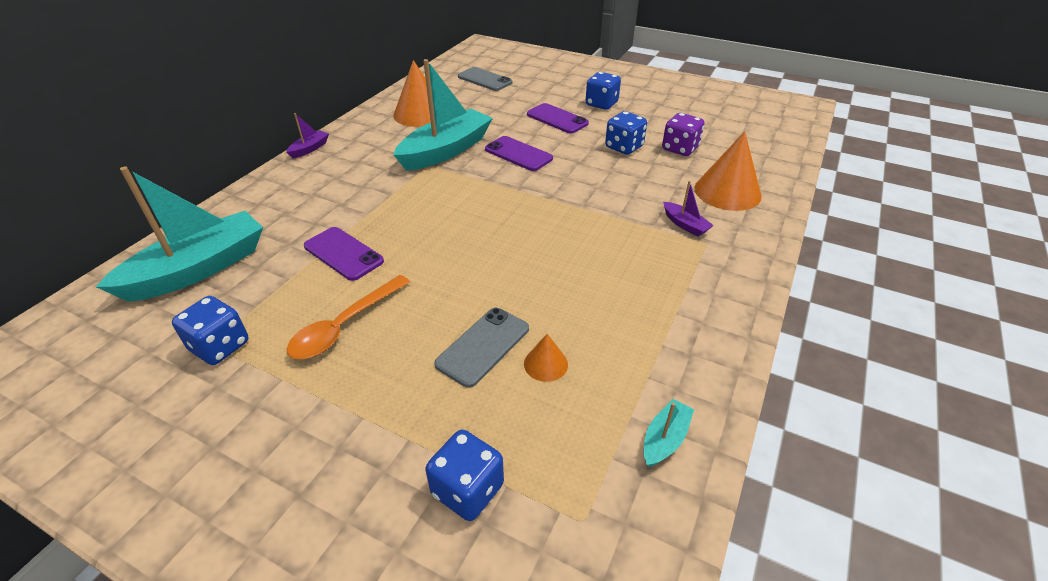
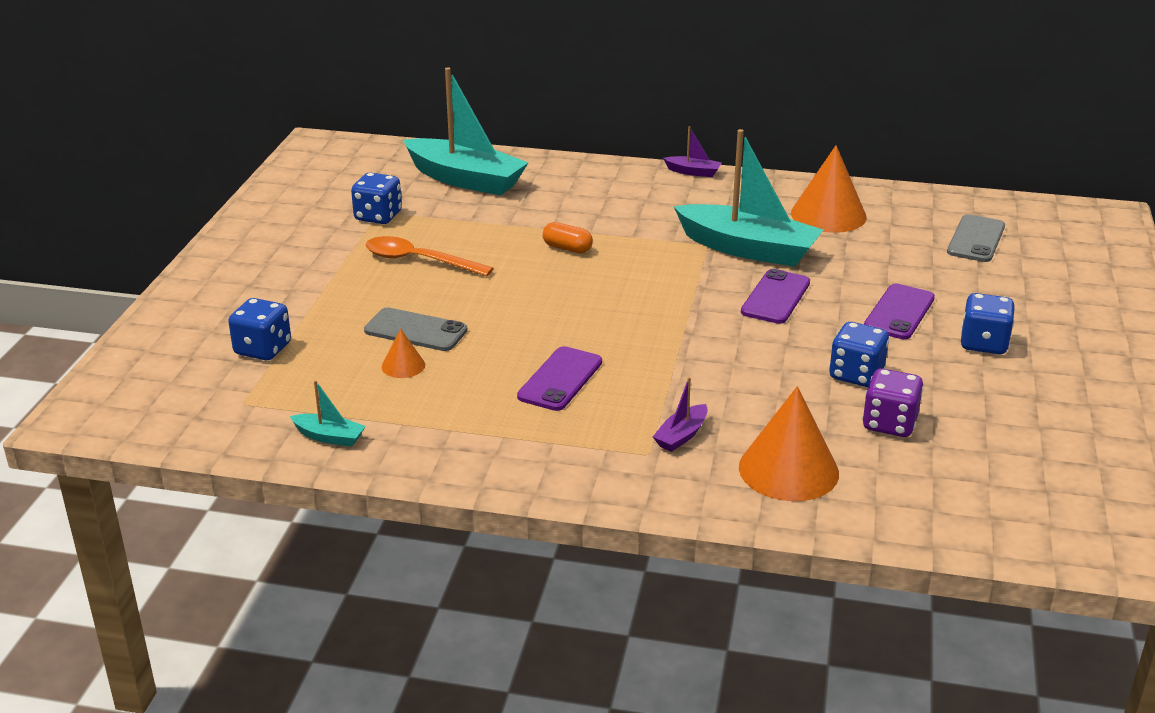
camera: 75 degrees right, 10 degrees down
purple phone [304,227,384,281] -> purple phone moved to [517,346,602,411]
none -> orange capsule [543,222,593,253]

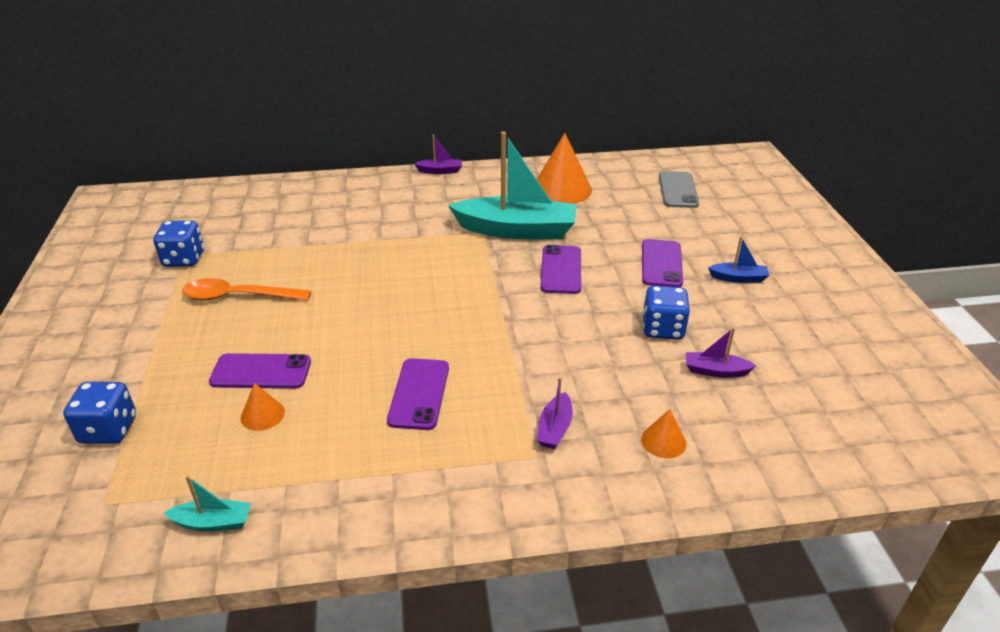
camera: 20 degrees left, 5 degrees up
grey phone [364,307,467,351] -> purple phone [209,353,311,389]
turquoise boat [403,67,529,196] -> none
orange capsule [543,222,593,253] -> none
orange cone [739,386,839,501] -> orange cone [641,409,686,458], size x0.49
purple dice [862,368,924,437] -> purple boat [686,327,757,378]
blue dice [961,293,1015,354] -> blue boat [708,236,770,283]

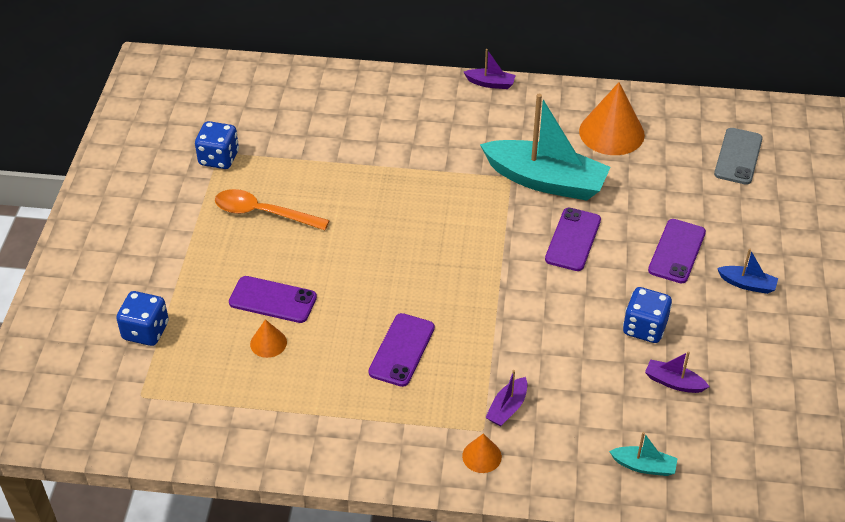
camera: 15 degrees right, 10 degrees up
turquoise boat [164,476,251,532] -> turquoise boat moved to [609,432,678,476]
orange cone [641,409,686,458] -> orange cone moved to [462,433,502,473]

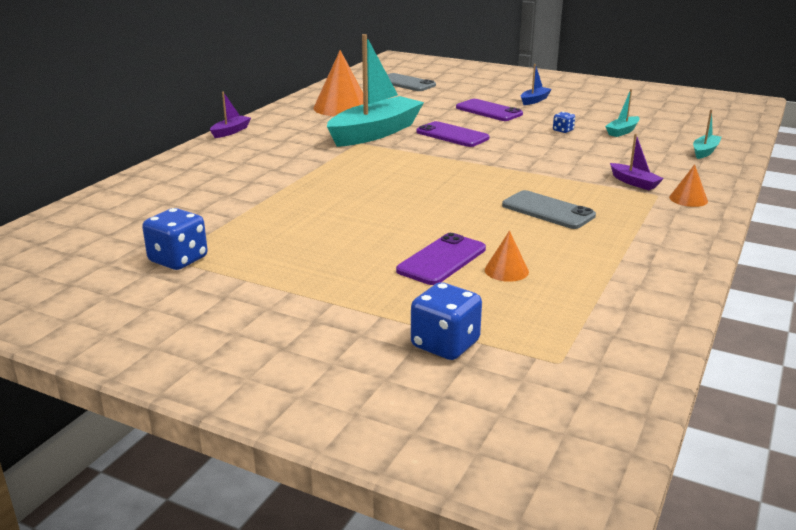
camera: 70 degrees left, 20 degrees down
orange spoon [215,189,330,230] -> none
purple phone [368,313,435,387] -> grey phone [502,190,596,229]
blue dice [623,287,672,343] -> blue dice [553,112,575,133], size x0.52
purple boat [645,351,709,393] -> turquoise boat [605,89,640,137]

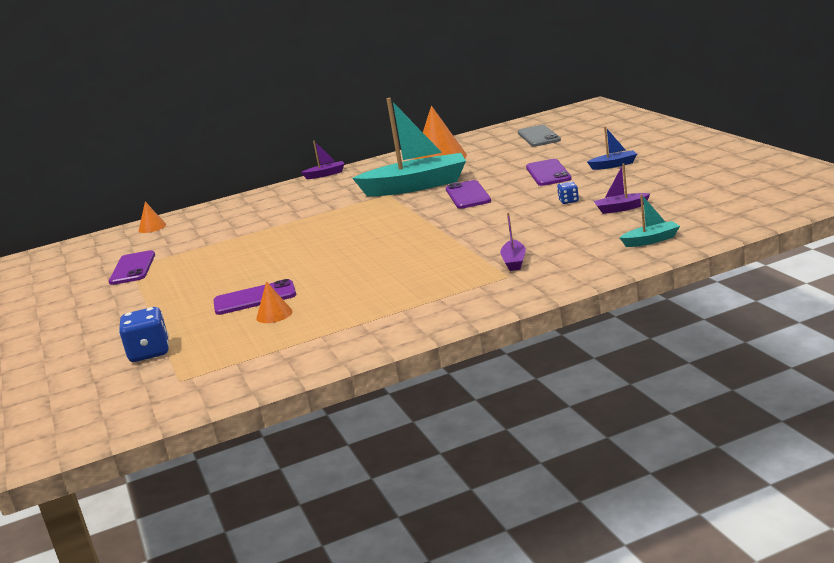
camera: 45 degrees right, 5 degrees down
blue dice [142,208,208,270] -> purple phone [109,250,155,285]
grey phone [502,190,596,229] -> none
turquoise boat [605,89,640,137] -> purple boat [594,163,651,214]
orange cone [669,164,708,207] -> orange cone moved to [139,202,166,233]

